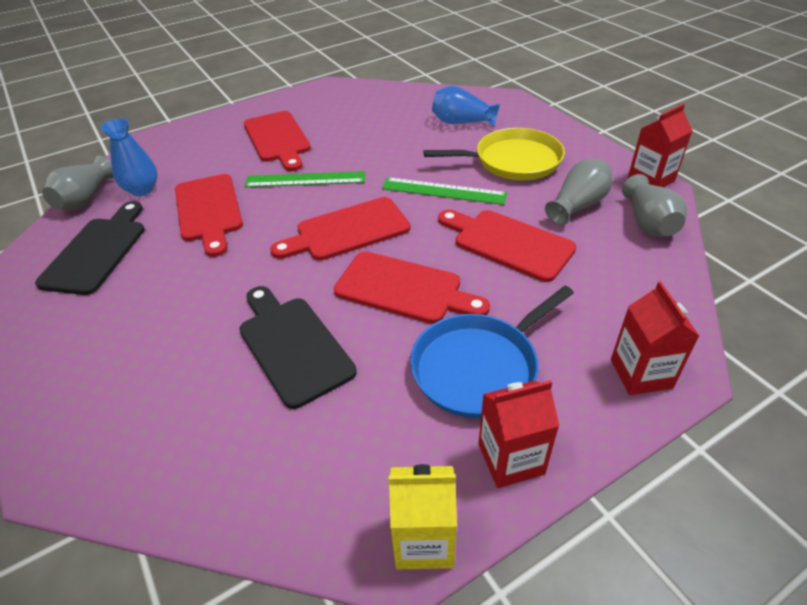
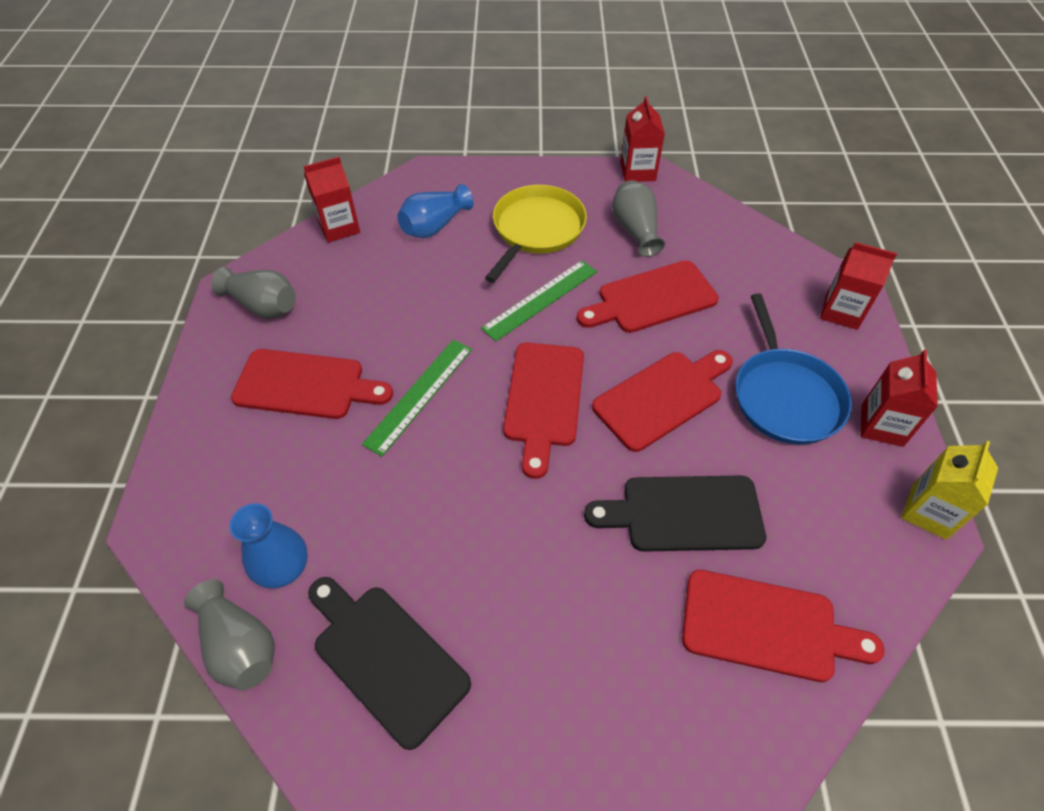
camera: 60 degrees left, 10 degrees up
red cutting board [175,174,243,257] -> red cutting board moved to [682,570,885,682]
grey vase [622,174,687,237] -> grey vase moved to [211,267,296,319]
none -> red carton [303,157,360,243]

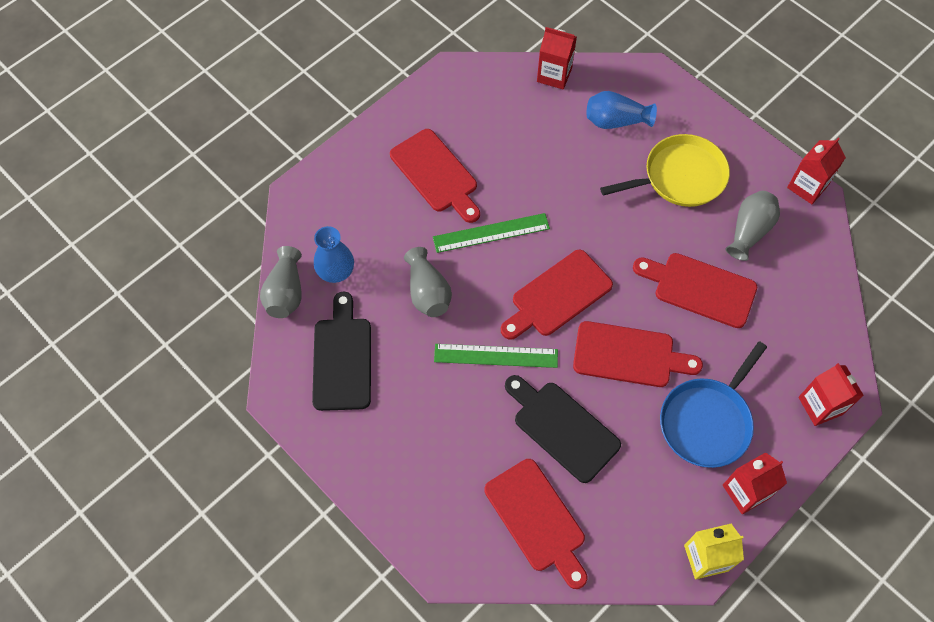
camera: 45 degrees right, 10 degrees up
grey vase [211,267,296,319] -> grey vase moved to [404,247,452,317]
green ruler [481,260,597,341] -> green ruler moved to [434,344,558,368]

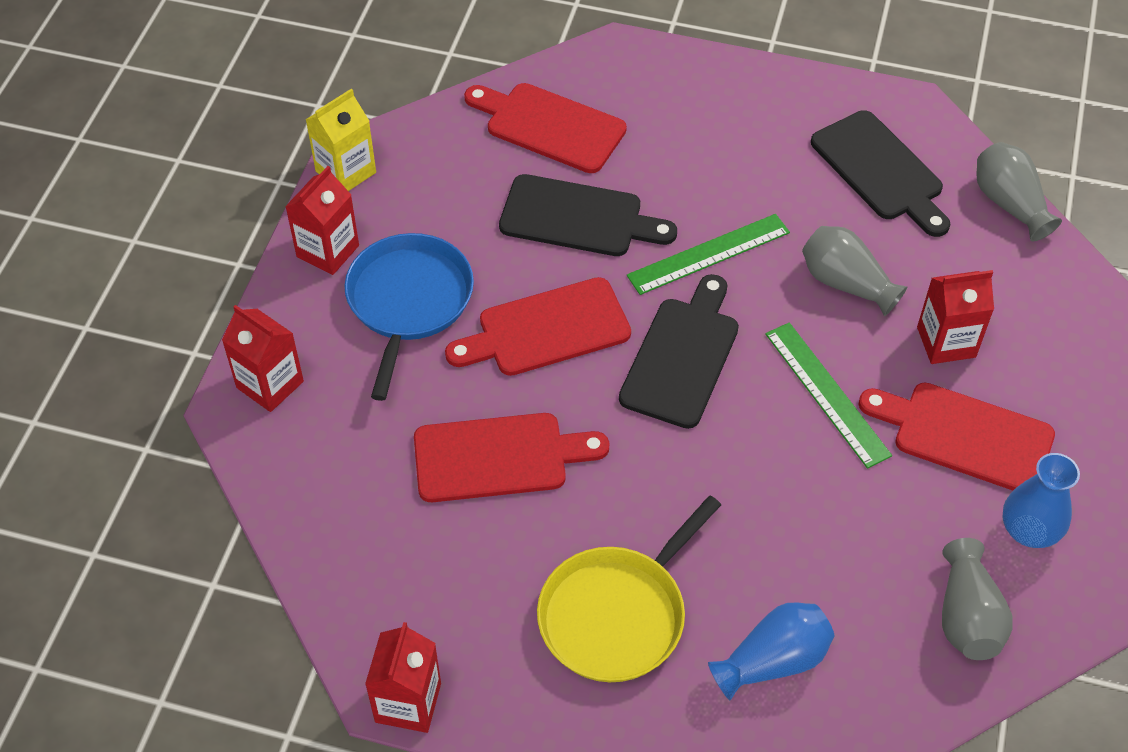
camera: 150 degrees right, 10 degrees down
blue vase [314,226,354,283] -> blue vase moved to [1003,453,1080,548]
green ruler [433,213,550,253] -> green ruler turned 75 degrees counterclockwise [765,322,892,469]
red cutting board [501,250,613,340] -> black cutting board [619,274,739,429]
red carton [537,27,577,90] -> red carton moved to [917,270,994,364]
grey vase [725,191,780,261] -> grey vase moved to [942,538,1013,660]

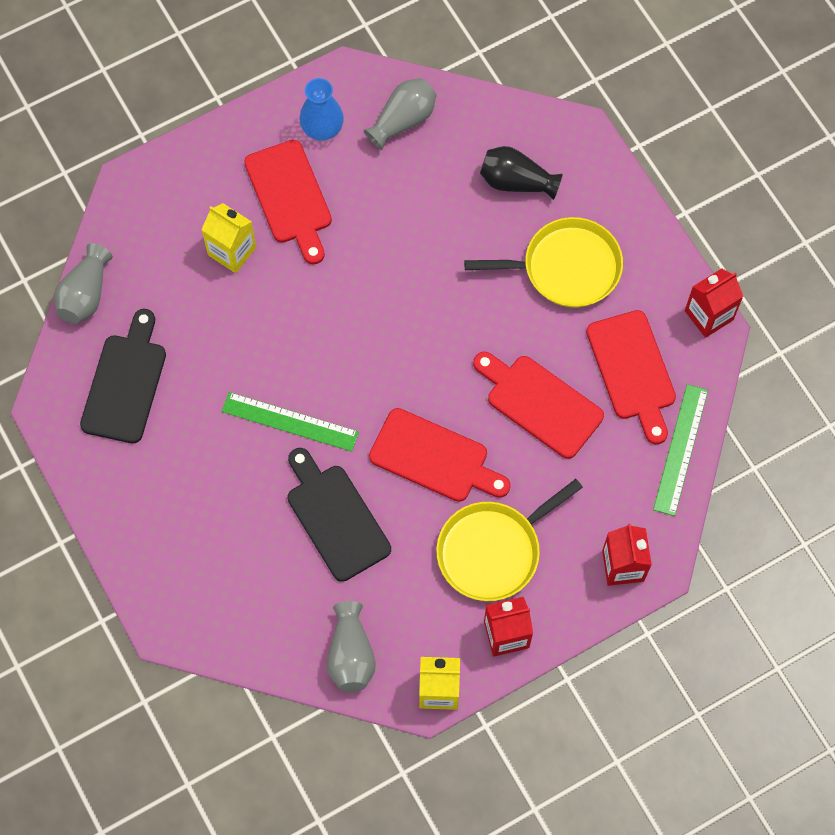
camera: 135 degrees left, 15 degrees up
blue pan [345,233,474,401] -> yellow pan [436,479,583,601]
red cutting board [464,83,627,173] -> red cutting board moved to [586,310,676,444]
black cutting board [619,274,739,429] -> none
blue vase [708,603,834,701] -> black vase [480,146,563,200]
green ruler [765,322,892,469] -> green ruler moved to [653,384,708,516]
grey vase [802,226,908,316] -> grey vase moved to [327,601,376,692]
red carton [917,270,994,364] -> yellow carton [201,203,256,273]

